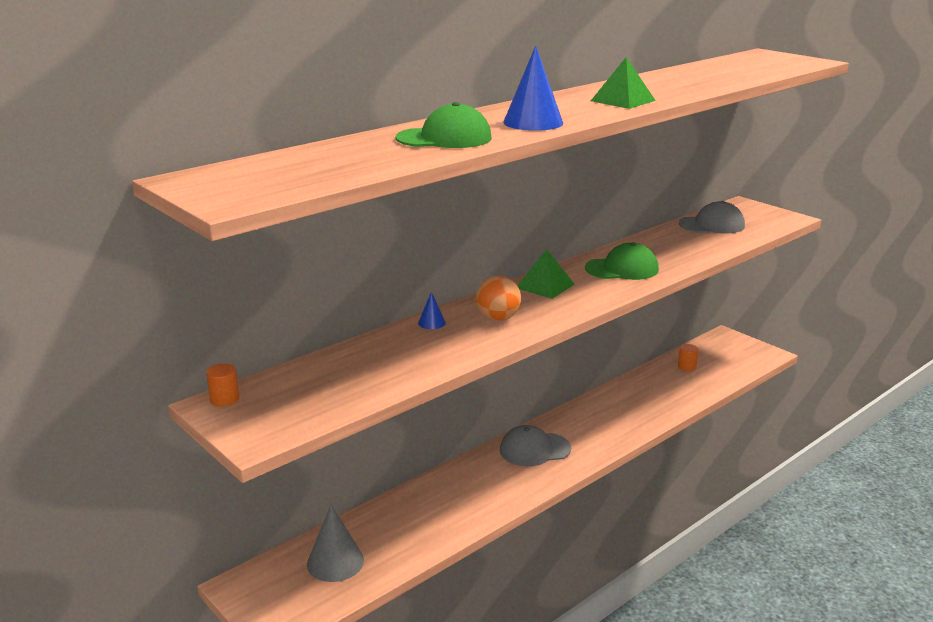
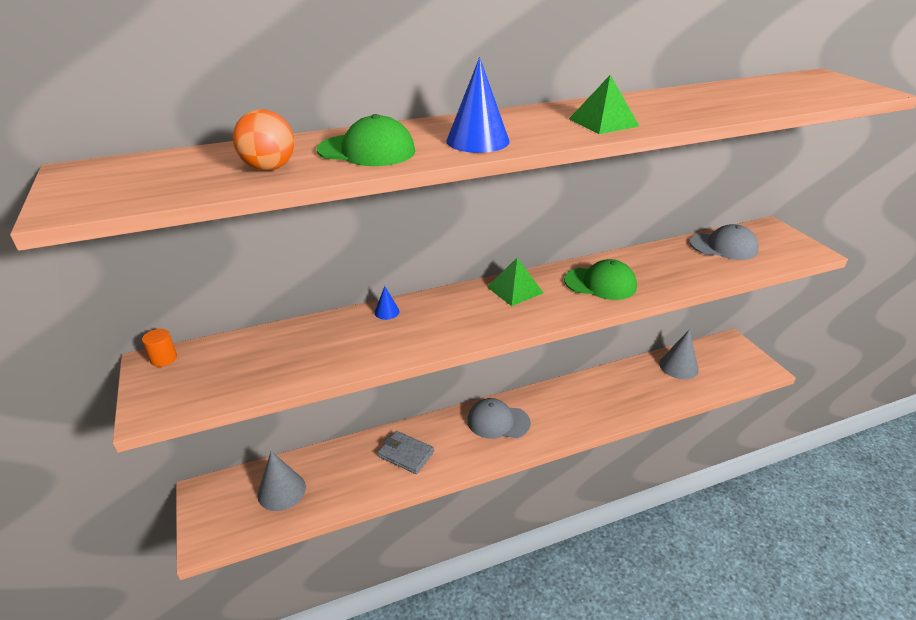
camera: 20 degrees right, 10 degrees up
orange ball [476,276,521,321] -> orange ball moved to [233,109,295,171]
orange cylinder [678,344,698,371] -> grey cone [659,329,699,379]
none -> grey wallet [378,431,434,474]

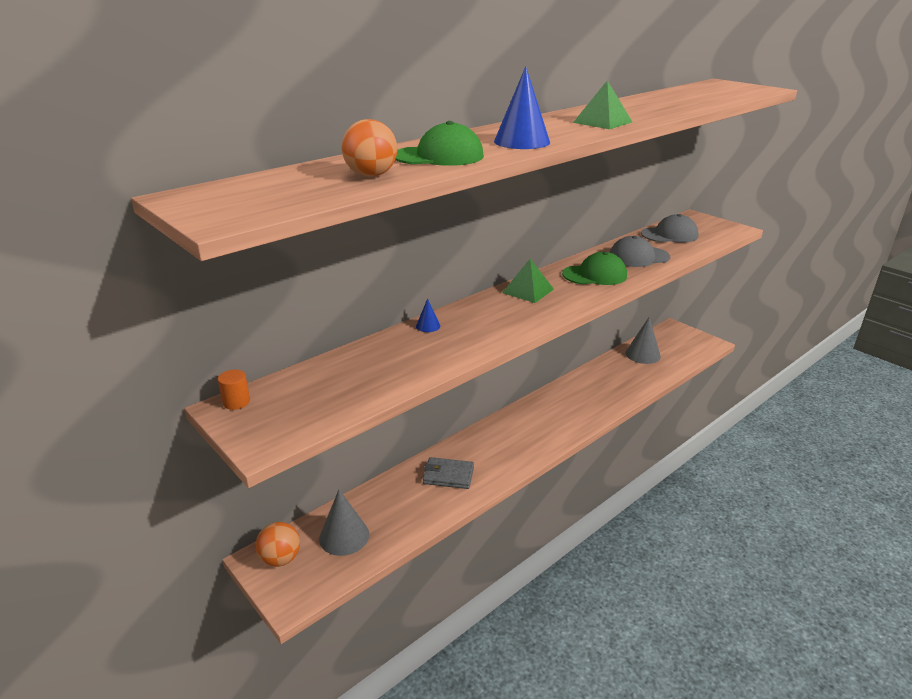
camera: 20 degrees left, 5 degrees down
grey cap [467,398,531,439] -> grey cap moved to [610,236,670,267]
none -> orange ball [256,522,300,567]

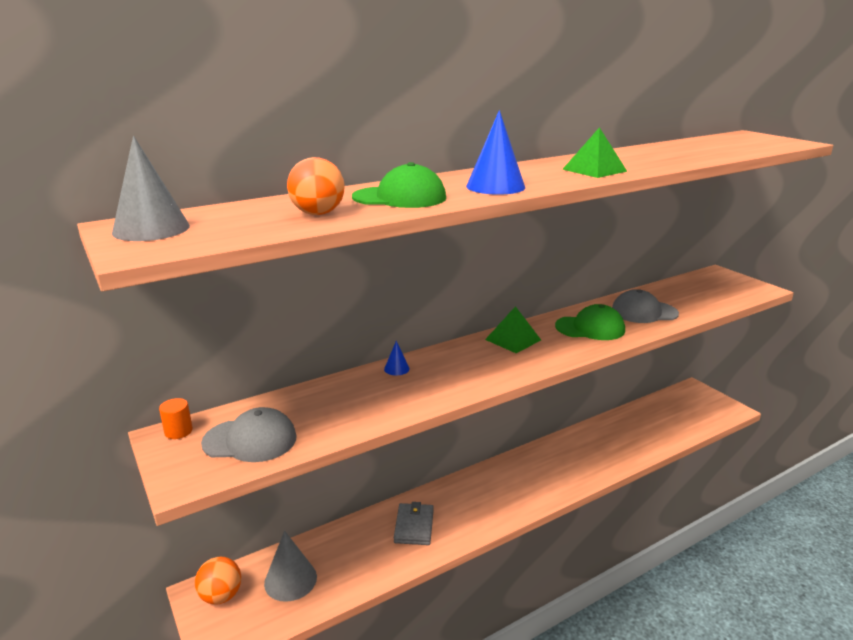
camera: 10 degrees right, 5 degrees down
grey wallet [423,457,474,489] -> grey wallet turned 75 degrees clockwise [394,502,434,545]
grey cone [625,317,661,364] -> grey cone moved to [112,136,190,241]
grey cap [641,214,698,243] -> grey cap moved to [201,407,297,462]

